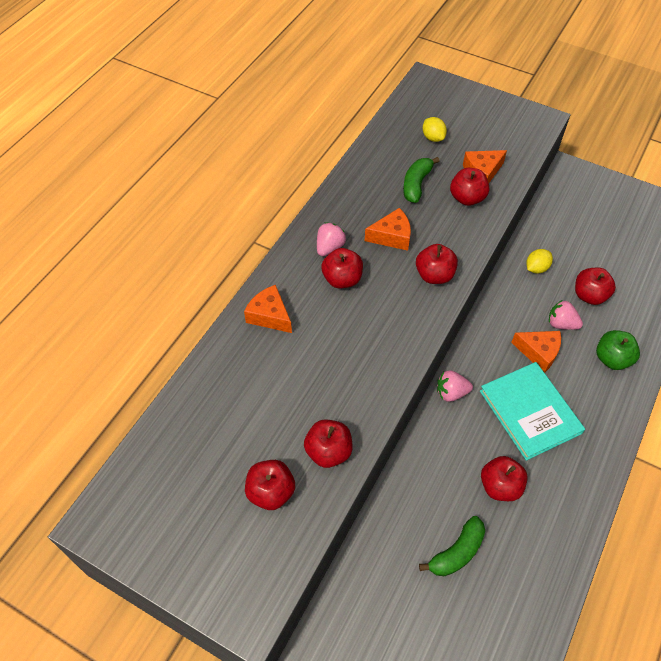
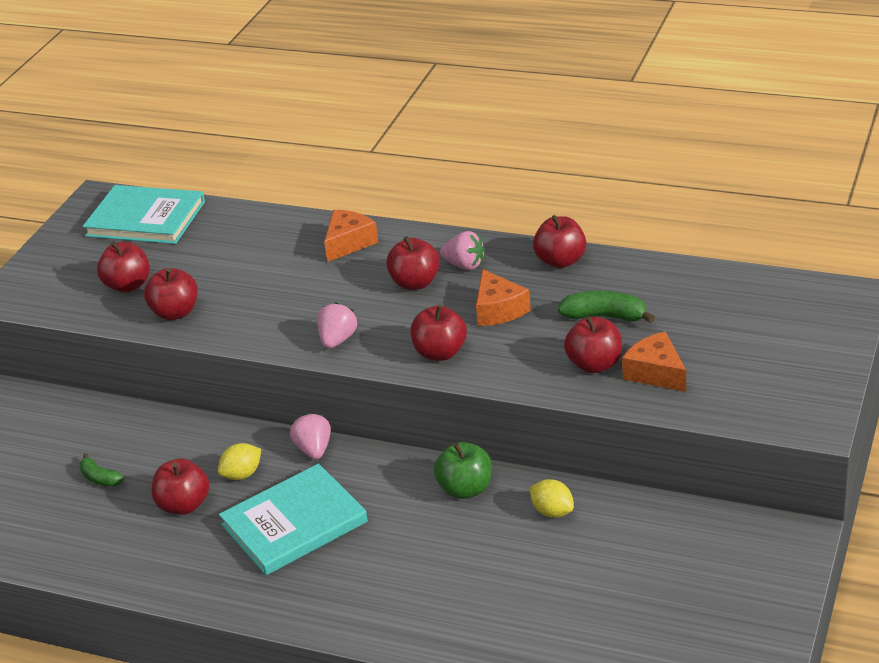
camera: 85 degrees right, 20 degrees down
green banana [419,516,485,577] -> green banana [79,453,124,487], size x0.64
yellow lemon [423,117,447,142] -> yellow lemon moved to [218,443,261,480]
orange cheese [511,331,561,373] -> none
pink strawberry [549,300,583,330] -> pink strawberry moved to [317,302,357,349]
red apple [575,268,616,305] -> red apple moved to [533,215,586,268]
green apple [596,330,640,370] -> green apple moved to [434,442,492,499]
none -> turquoise book [83,185,205,244]

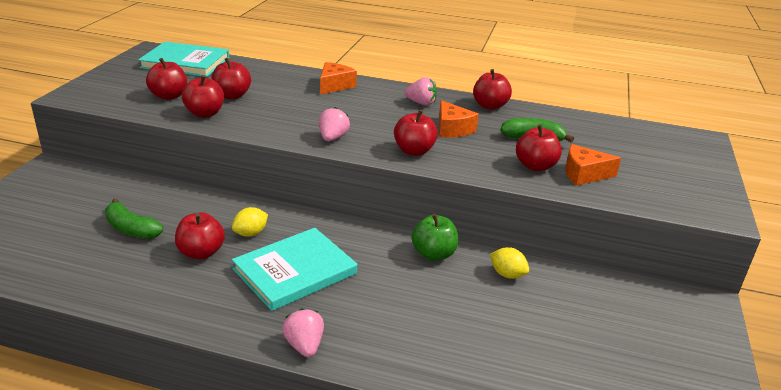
camera: 10 degrees left, 5 degrees down
green banana [79,453,124,487] -> green banana [105,199,163,239], size x1.57
pink strawberry [290,413,331,460] -> pink strawberry moved to [282,308,324,357]
red apple [386,236,440,290] -> red apple moved to [211,58,251,99]
orange cheese [622,331,686,392] -> orange cheese turned 45 degrees counterclockwise [565,144,621,186]

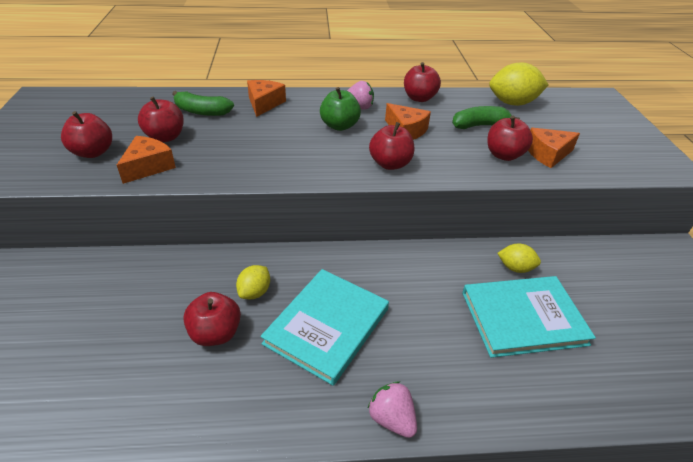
camera: 20 degrees left, 10 degrees up
green banana [105,199,163,239] -> green banana moved to [172,91,234,116]
turquoise book [138,41,229,77] -> turquoise book moved to [462,276,596,358]
red apple [182,75,224,118] -> orange cheese [117,136,176,184]
pink strawberry [319,107,350,141] -> none
green apple [412,213,458,261] -> green apple moved to [320,87,361,131]
none -> yellow lemon [489,62,549,106]

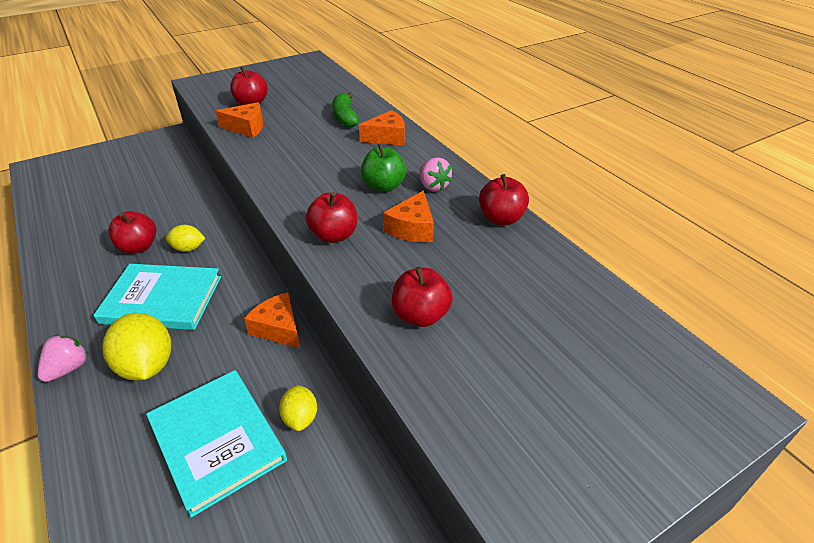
camera: 65 degrees right, 0 degrees up
red apple [138,96,184,142] -> none
green banana [452,106,520,129] -> none
yellow lemon [489,62,549,106] -> yellow lemon moved to [102,313,171,381]
orange cheese [528,128,580,168] -> orange cheese moved to [244,292,300,348]

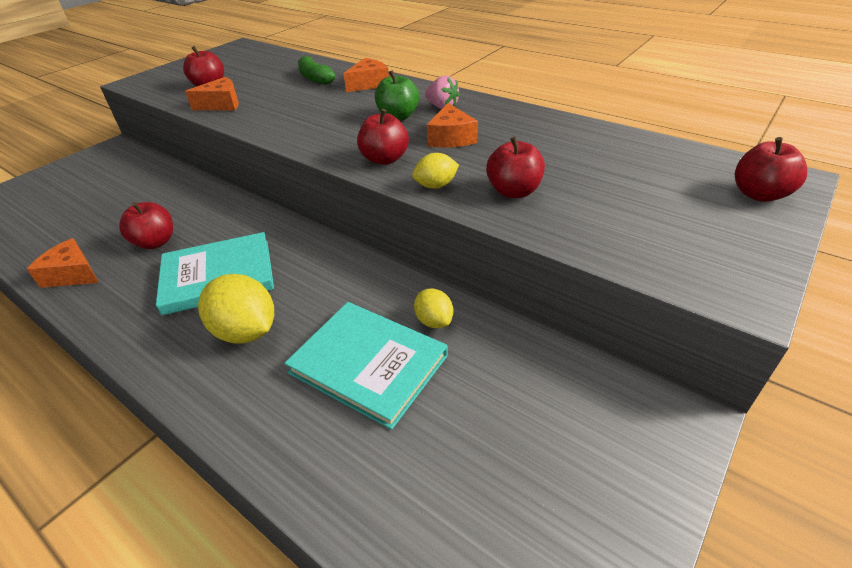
camera: 20 degrees left, 0 degrees up
pink strawberry [38,335,88,382] -> none
yellow lemon [166,225,205,252] -> yellow lemon moved to [412,153,459,189]
orange cheese [244,292,300,348] -> orange cheese moved to [27,238,99,288]
red apple [479,174,529,225] -> red apple moved to [735,137,807,202]

